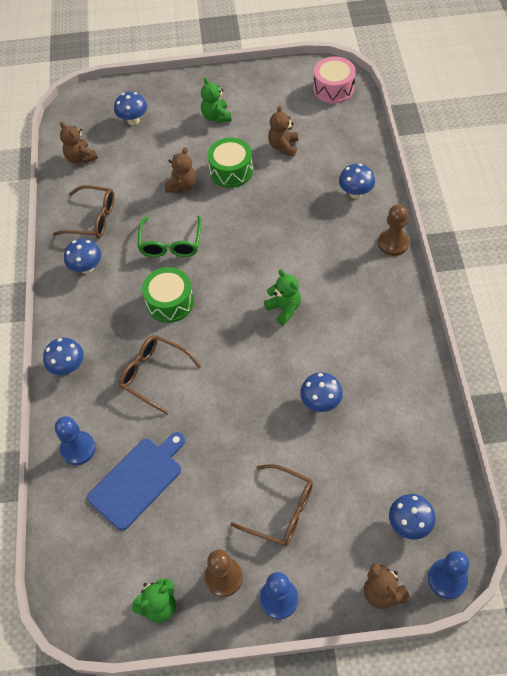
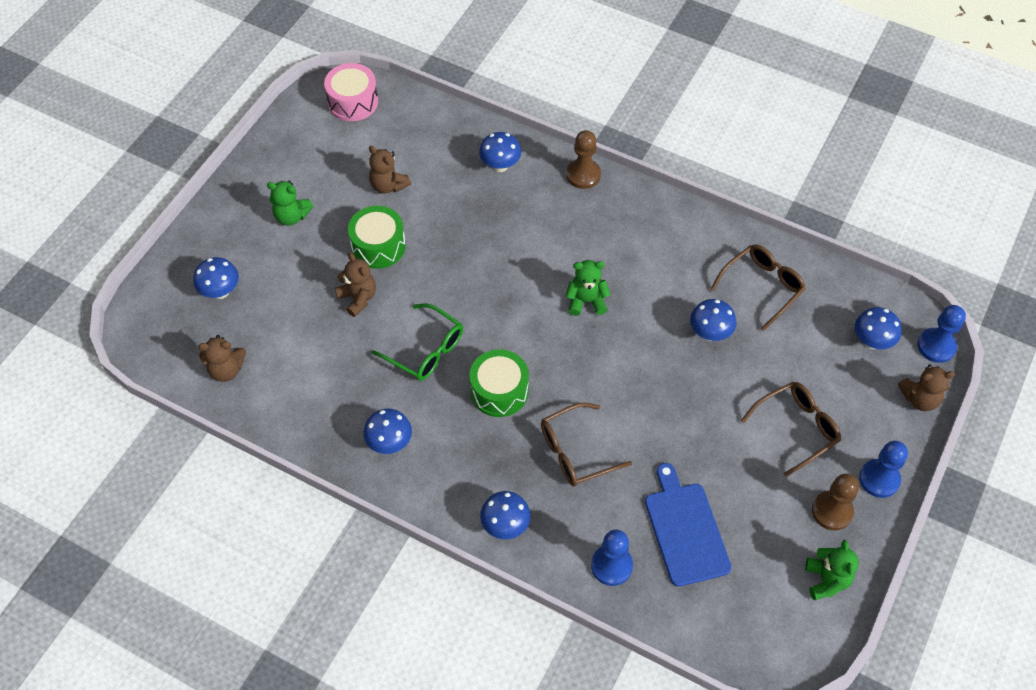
camera: 60 degrees left, 0 degrees up
brown glasses [53,185,114,238] -> brown glasses moved to [711,244,806,331]

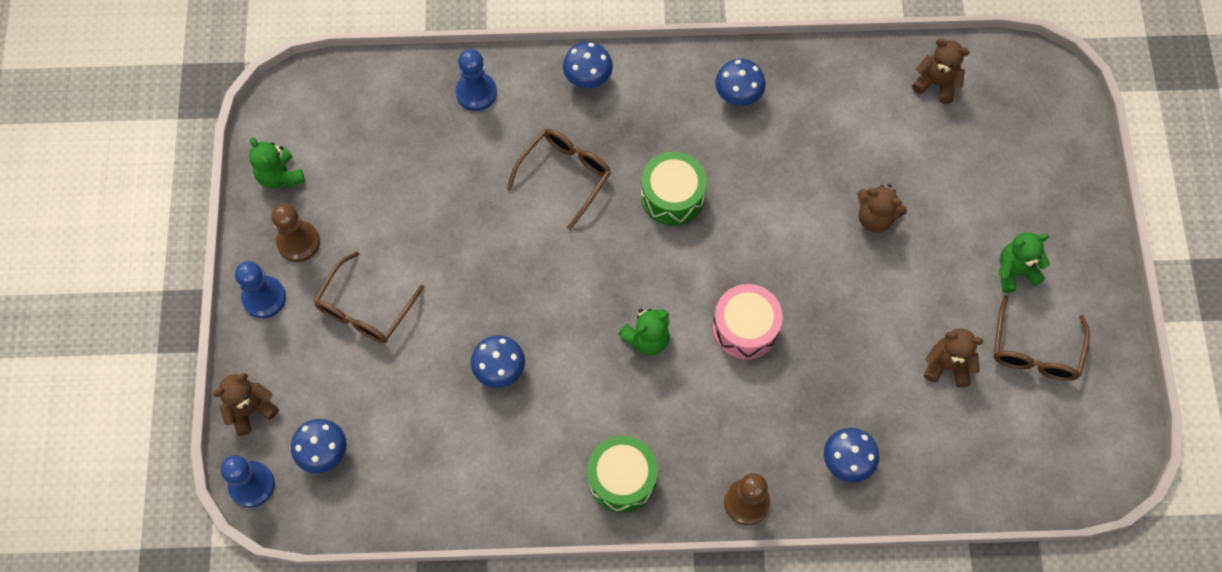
camera: 150 degrees right, 10 degrees up
blue mushroom [193,257,239,299] -> none
brown teddy bear [198,335,246,382] -> brown teddy bear turned 60 degrees clockwise [912,39,969,104]
pink drum [324,63,378,121] -> pink drum moved to [713,284,783,360]
green drum [348,206,406,269] -> green drum moved to [587,436,658,513]
green glasses [371,303,463,381] -> none
blue cutting board [645,463,732,587] -> none
brown glasses [711,244,806,331] -> brown glasses moved to [993,295,1090,381]

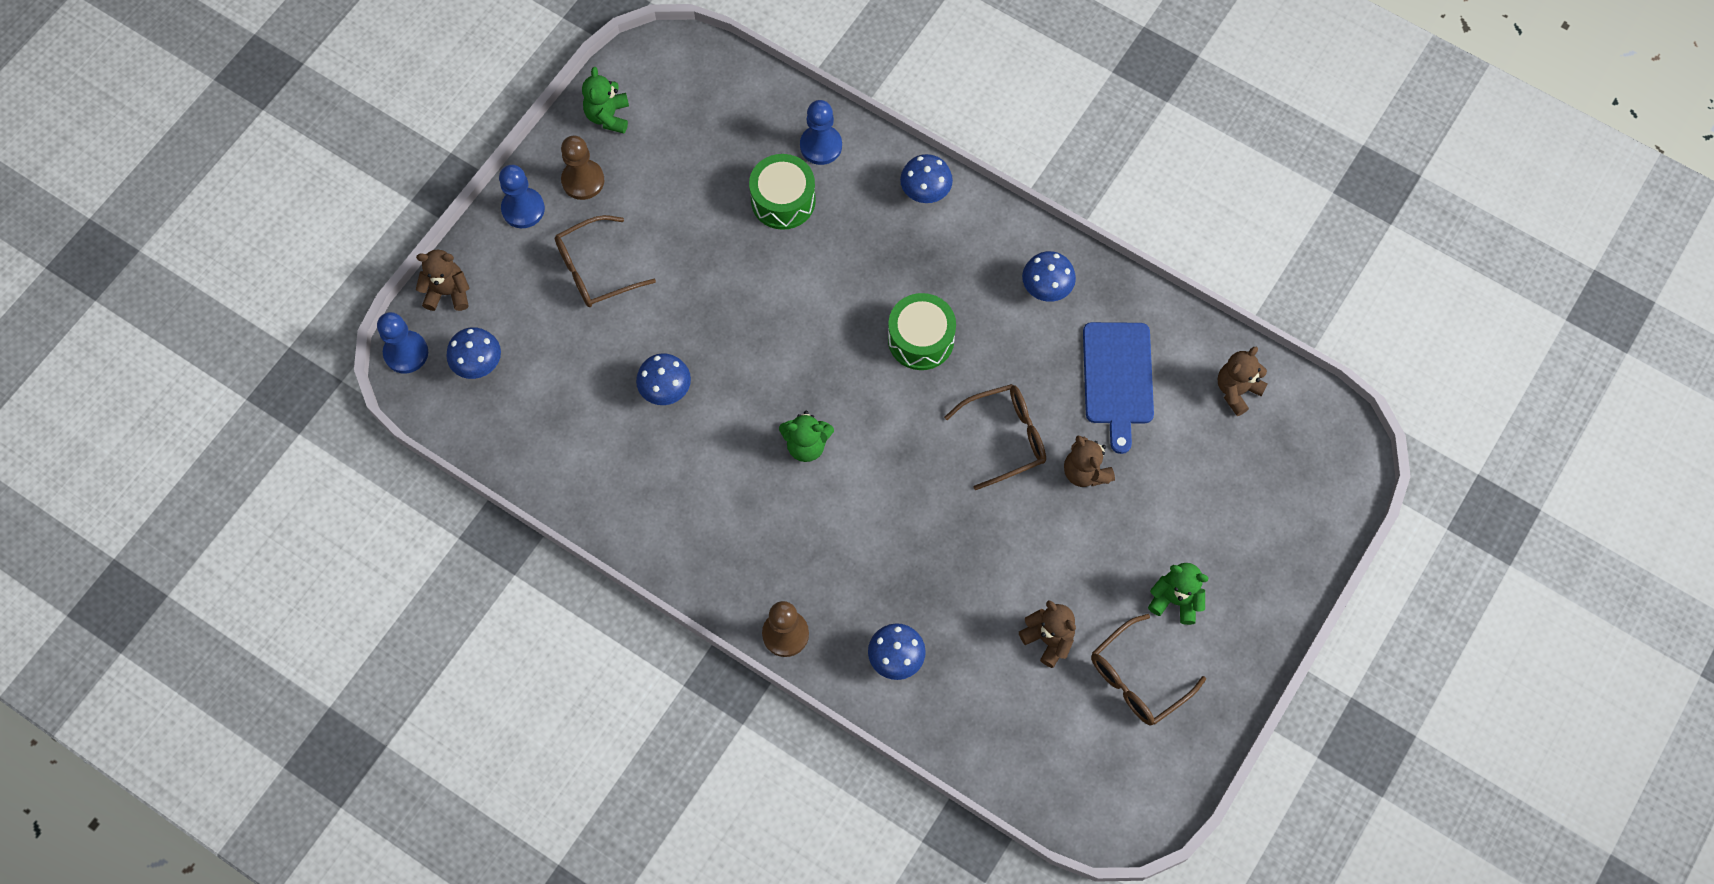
camera: 35 degrees right, 0 degrees up
brown glasses [507,129,611,230] -> brown glasses moved to [944,384,1046,490]
green drum [587,436,658,513] -> green drum moved to [749,154,816,230]
pink drum [713,284,783,360] -> none
brown teddy bear [912,39,969,104] -> brown teddy bear turned 105 degrees counterclockwise [1218,347,1268,416]
none -> blue cutting board [1083,322,1154,454]

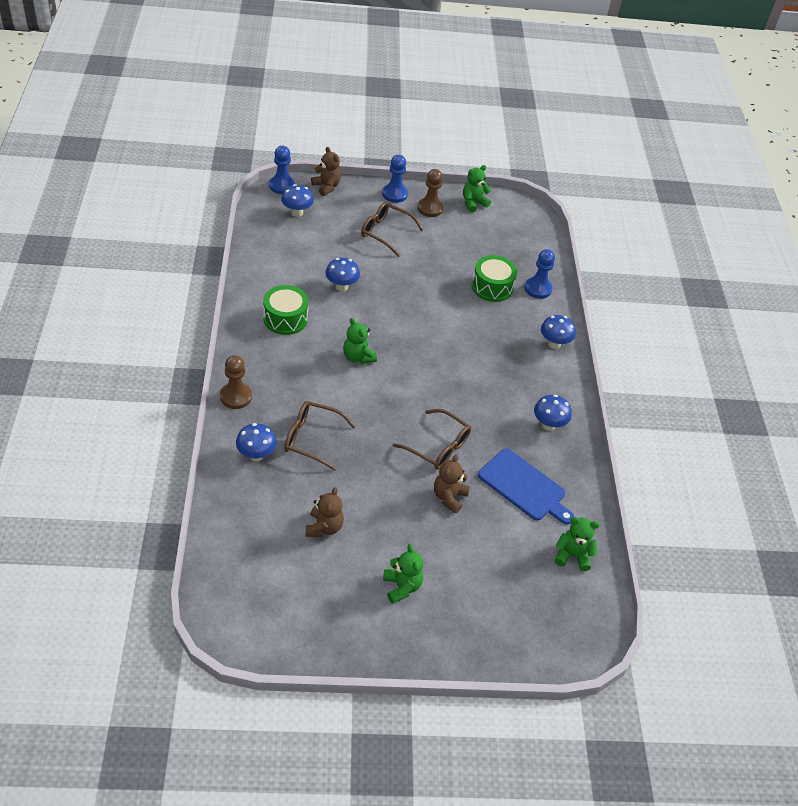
camera: 50 degrees right, 20 degrees down
green drum [888,293,956,370] -> green drum moved to [263,285,309,335]
blue cutting board [1083,322,1154,454] -> blue cutting board turned 105 degrees counterclockwise [478,448,574,525]
brown glasses [1091,614,1206,726] -> brown glasses moved to [284,401,356,471]
brown teddy bear [1218,347,1268,416] -> green teddy bear [555,517,600,571]

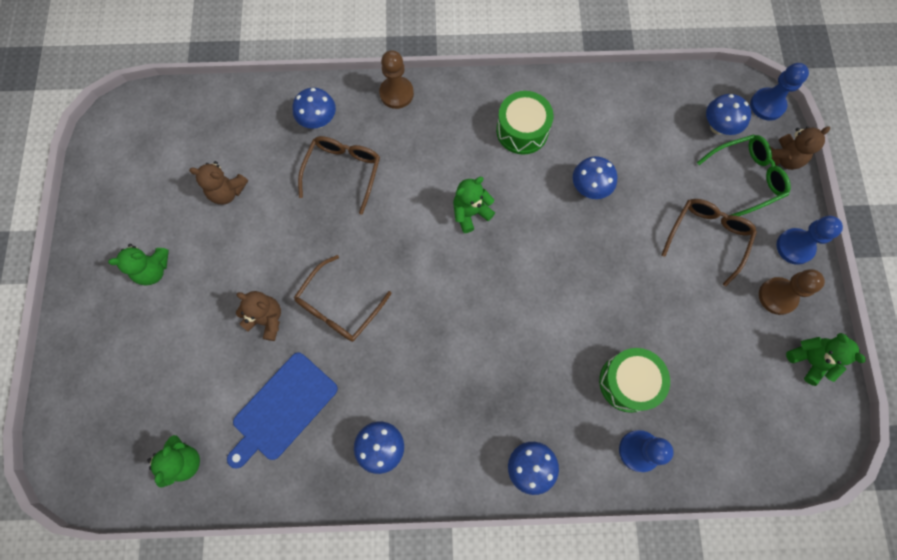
camera: 95 degrees right, 25 degrees up
none -> green glasses [697,135,791,216]

